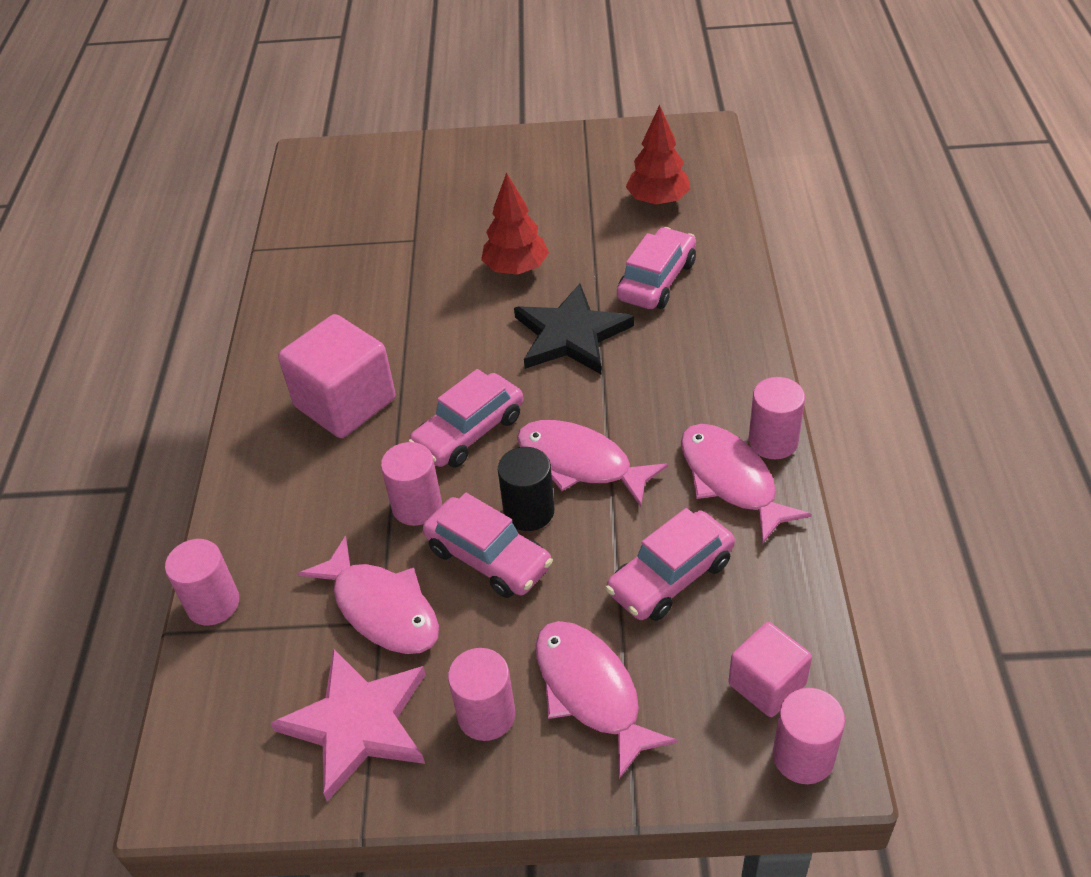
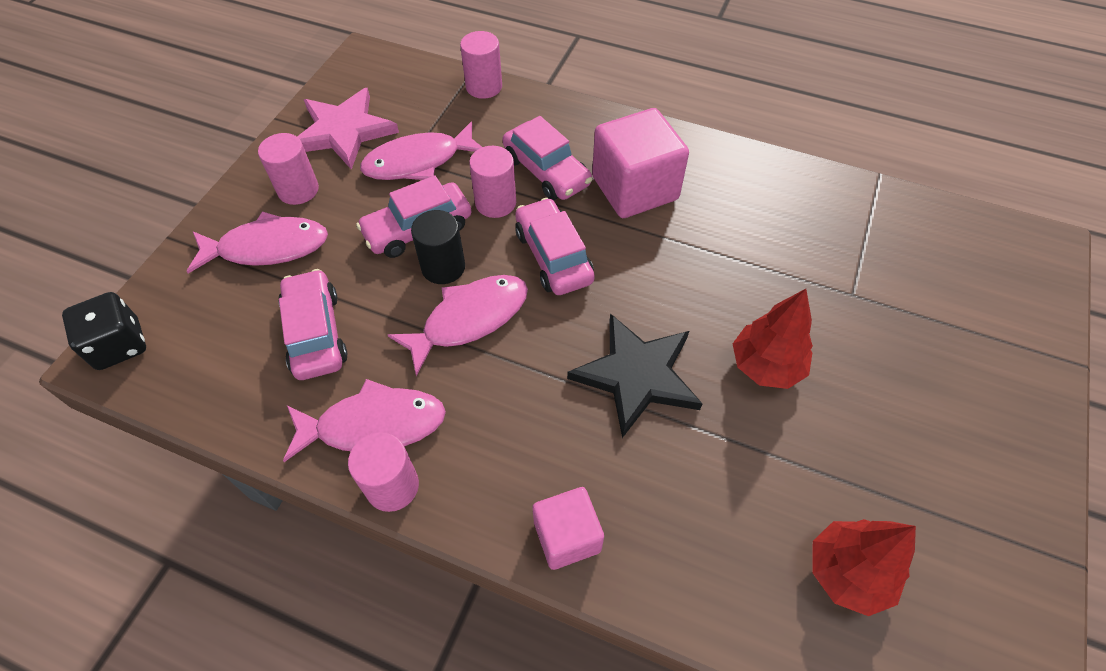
camera: 110 degrees right, 10 degrees up
pink car [617,227,696,309] -> pink car moved to [502,116,593,200]
pink cube [728,622,812,717] -> pink cube moved to [532,487,604,570]
pink cylinder [773,688,845,784] -> black dice [62,292,146,370]

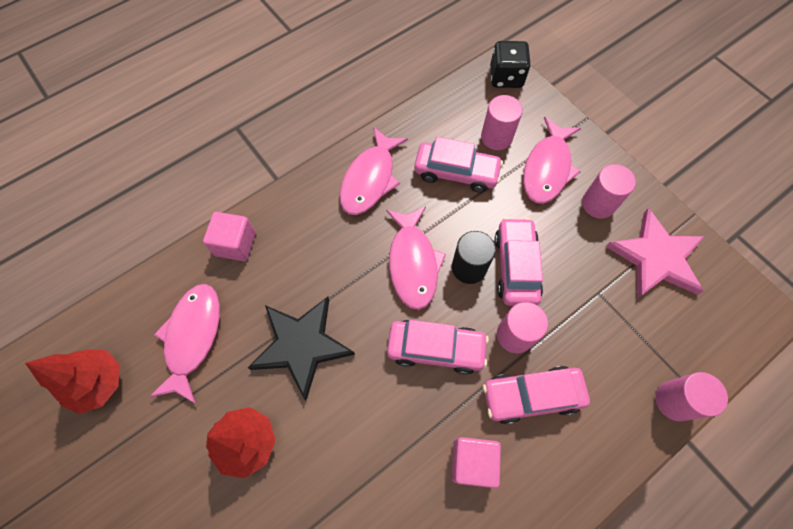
camera: 120 degrees right, 10 degrees up
pink cylinder [348,432,419,512] -> pink cylinder moved to [481,95,523,150]
pink fish [360,121,482,180] -> pink fish moved to [149,284,220,404]
pink cube [592,108,689,218] -> pink cube [451,437,501,488], size x0.60

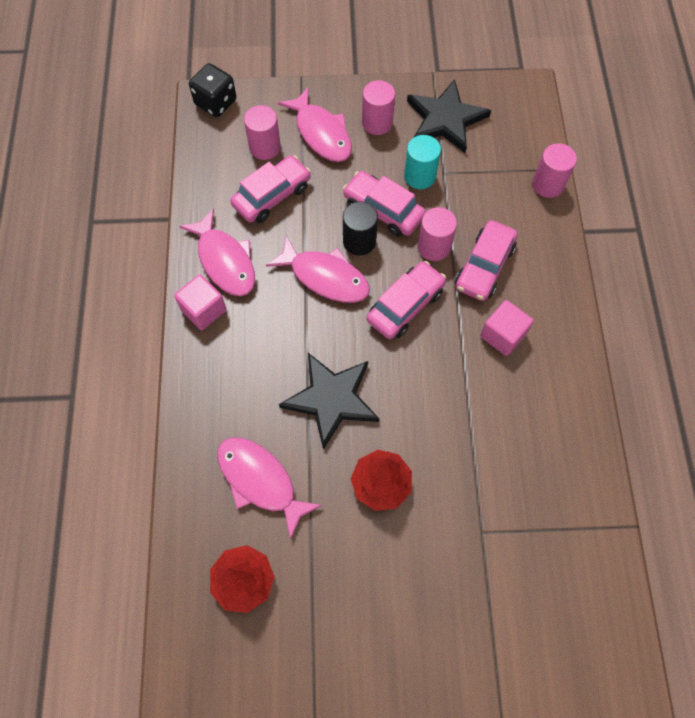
camera: 55 degrees left, 0 degrees up
pink cube [203,212,256,261] -> pink cube moved to [174,275,226,330]
pink star [605,208,705,298] -> black star [407,79,491,153]
none -> turquoise cylinder [404,135,441,189]

